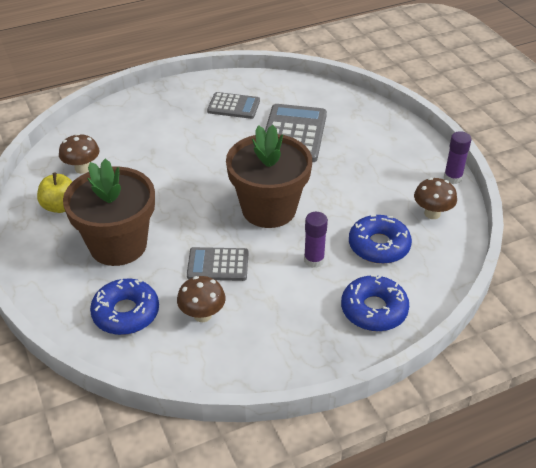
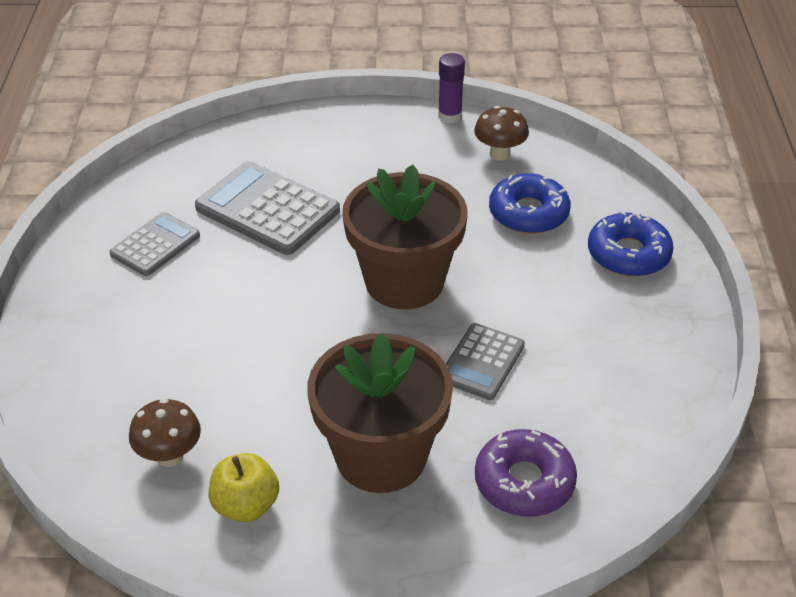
camera: 65 degrees left, 0 degrees up
blue donut [90,279,159,335] -> purple donut [475,429,577,517]
brown mushroom [177,276,226,322] -> none
purple glue stick [304,212,328,268] -> none

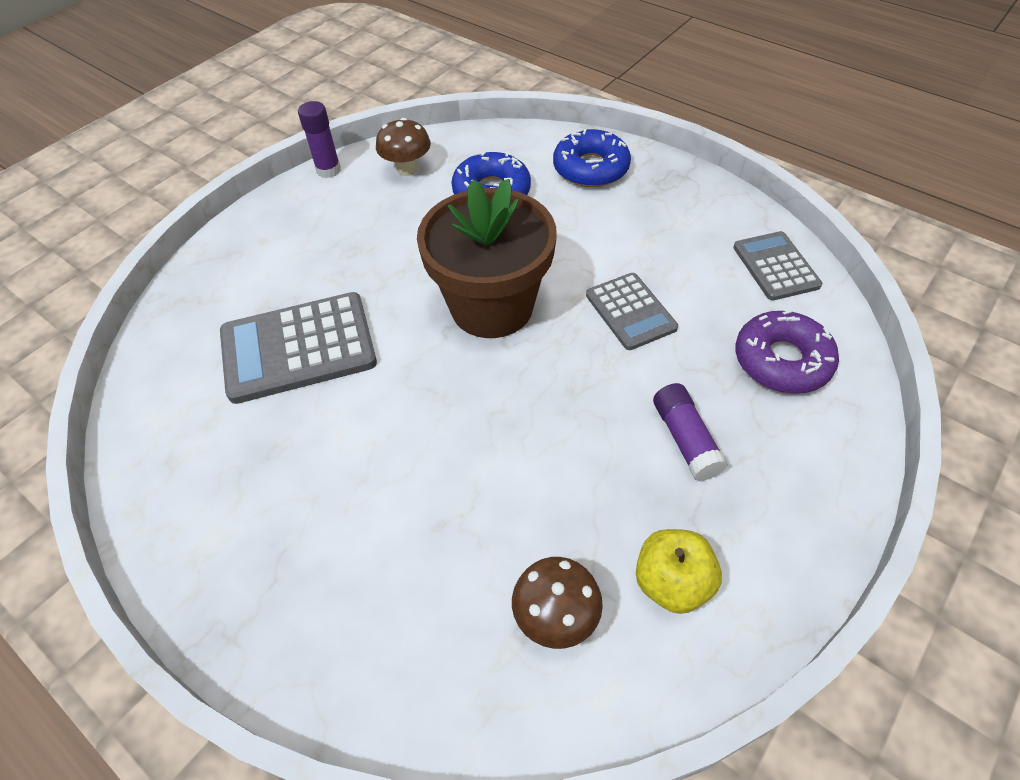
camera: 50 degrees left, 10 degrees up
grey calculator [109,212,200,276] -> grey calculator moved to [733,231,822,301]
brown flower pot [307,333,453,493] -> purple glue stick [653,383,728,481]

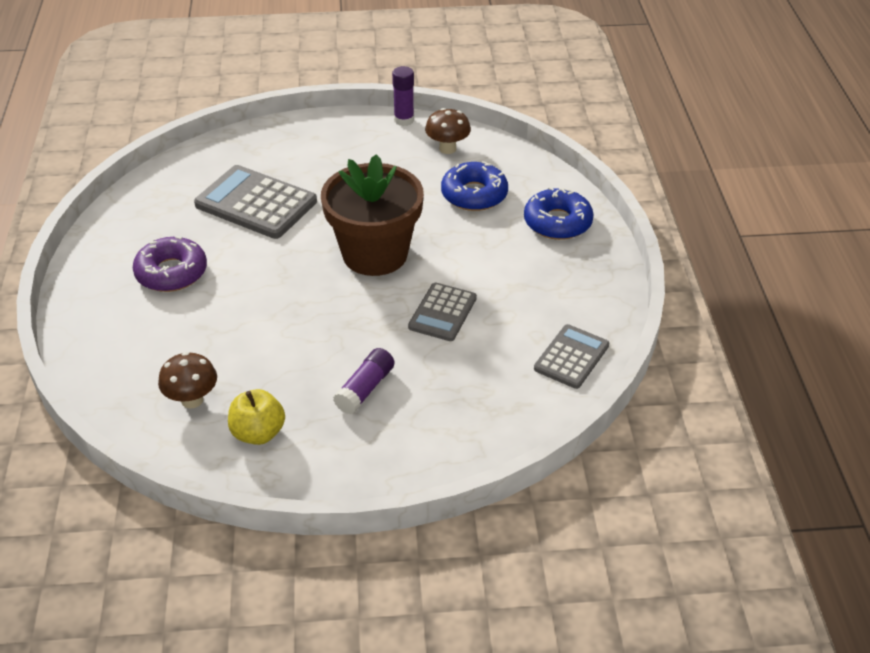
camera: 45 degrees right, 10 degrees down
purple donut [735,310,839,394] -> purple donut moved to [133,236,207,292]

